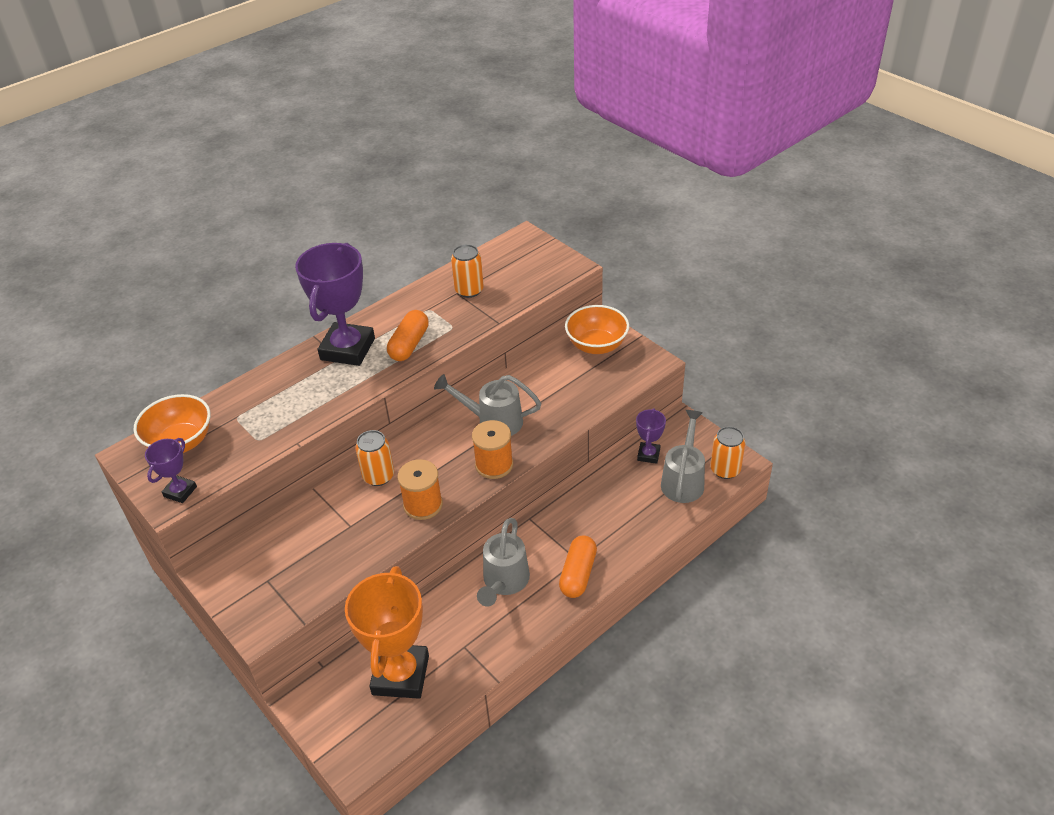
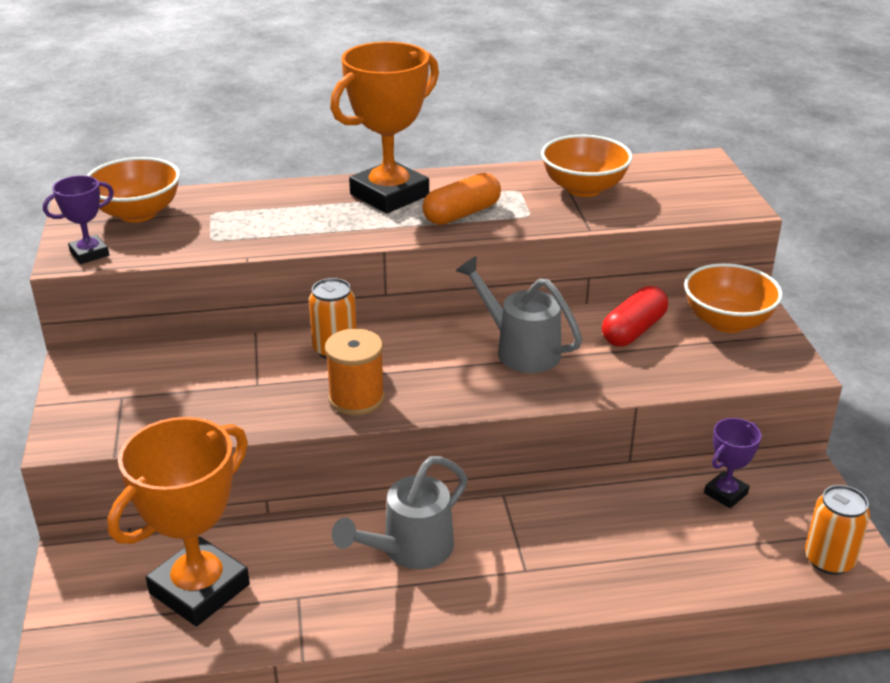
camera: 30 degrees right, 10 degrees down
purple trophy [295,243,375,366] -> orange trophy [330,42,439,213]
orange can [451,244,484,298] -> orange bowl [541,135,633,197]
orange spool [472,420,513,479] -> none
orange capsule [559,535,597,598] -> none
grey watering can [661,410,705,503] -> none
none -> red capsule [602,286,668,346]

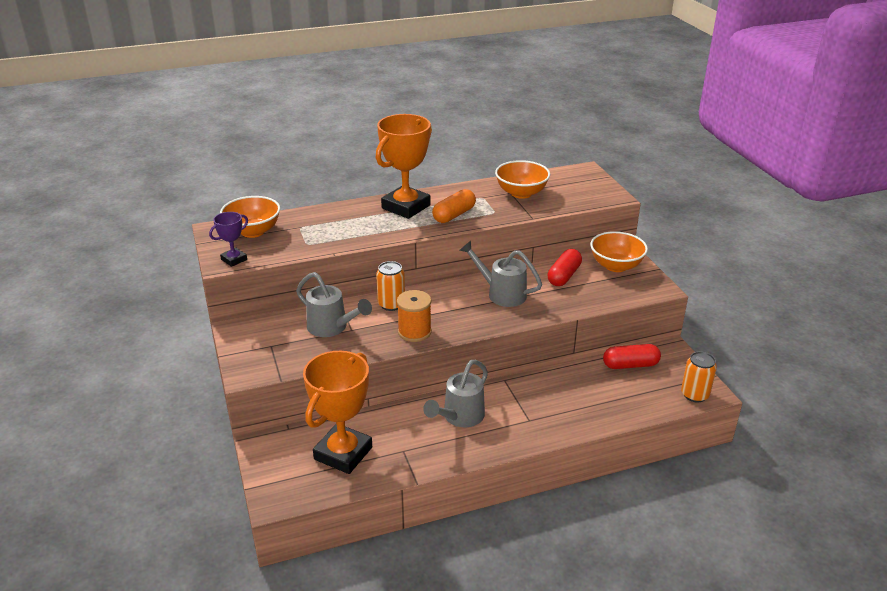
camera: 10 degrees left, 0 degrees up
purple trophy [704,418,761,508] -> red capsule [603,344,661,369]
none -> grey watering can [296,272,372,337]

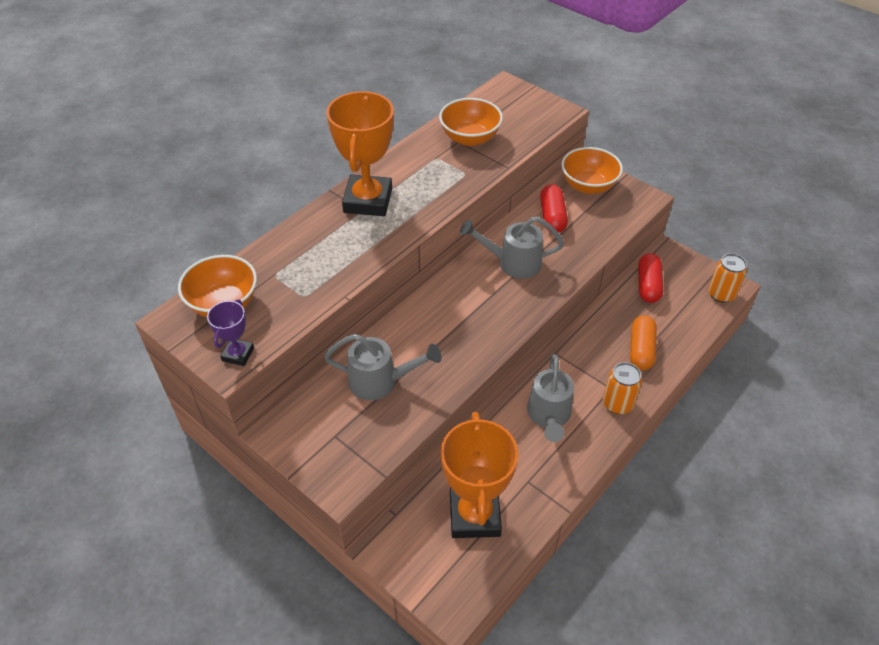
camera: 30 degrees left, 15 degrees up
orange can [376,261,405,311] -> orange can moved to [603,362,642,414]
orange spool [397,290,432,342] -> none
orange capsule [432,189,476,223] -> orange capsule moved to [630,315,657,370]
red capsule [603,344,661,369] -> red capsule turned 45 degrees counterclockwise [638,253,663,303]

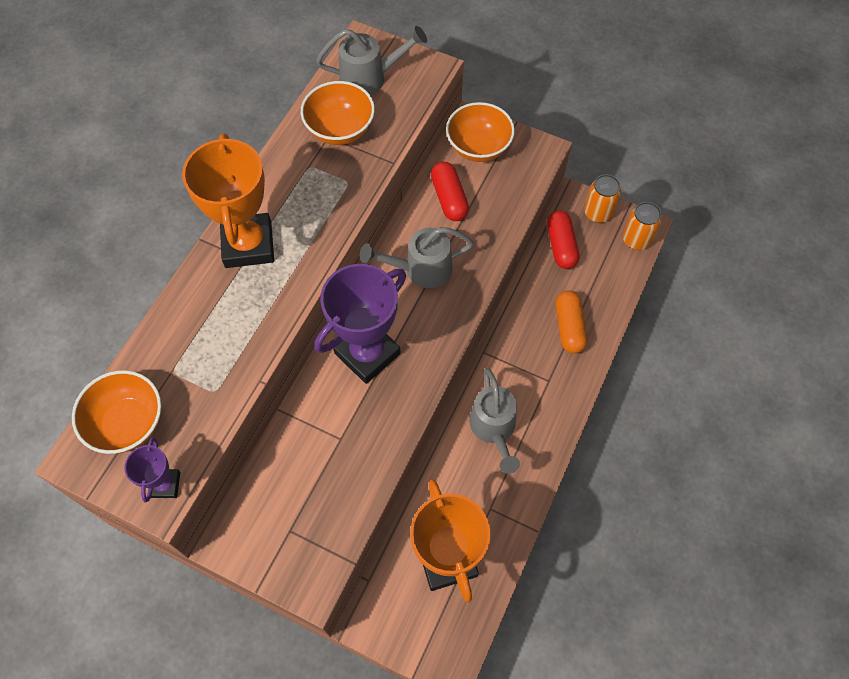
camera: 15 degrees left, 15 degrees up
grey watering can [324,334,442,400] -> grey watering can moved to [316,26,427,95]
orange can [603,362,642,414] -> orange can moved to [584,174,621,223]
none -> purple trophy [314,264,406,384]

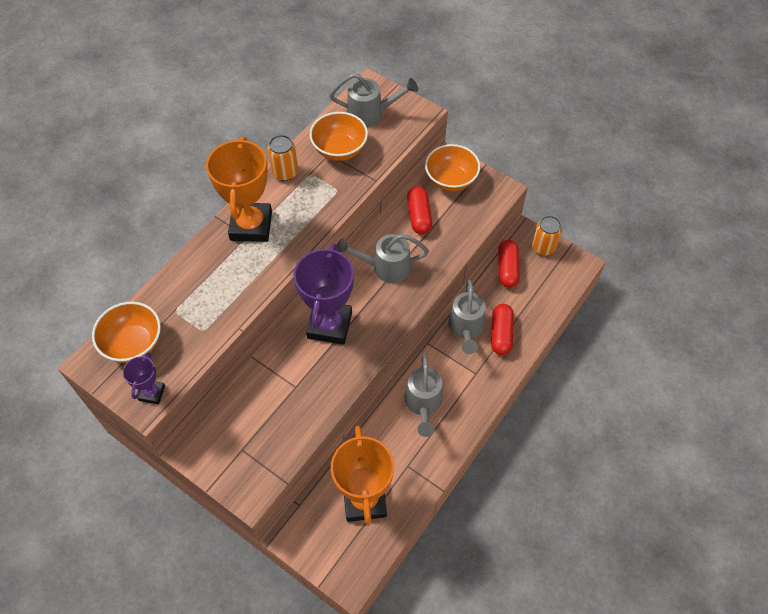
camera: 10 degrees right, 5 degrees down
purple trophy [314,264,406,384] -> purple trophy turned 45 degrees counterclockwise [294,244,354,345]
orange capsule [555,291,587,354] -> red capsule [491,304,514,355]
orange can [623,202,662,250] -> orange can moved to [268,135,298,181]
none -> grey watering can [448,279,486,354]

